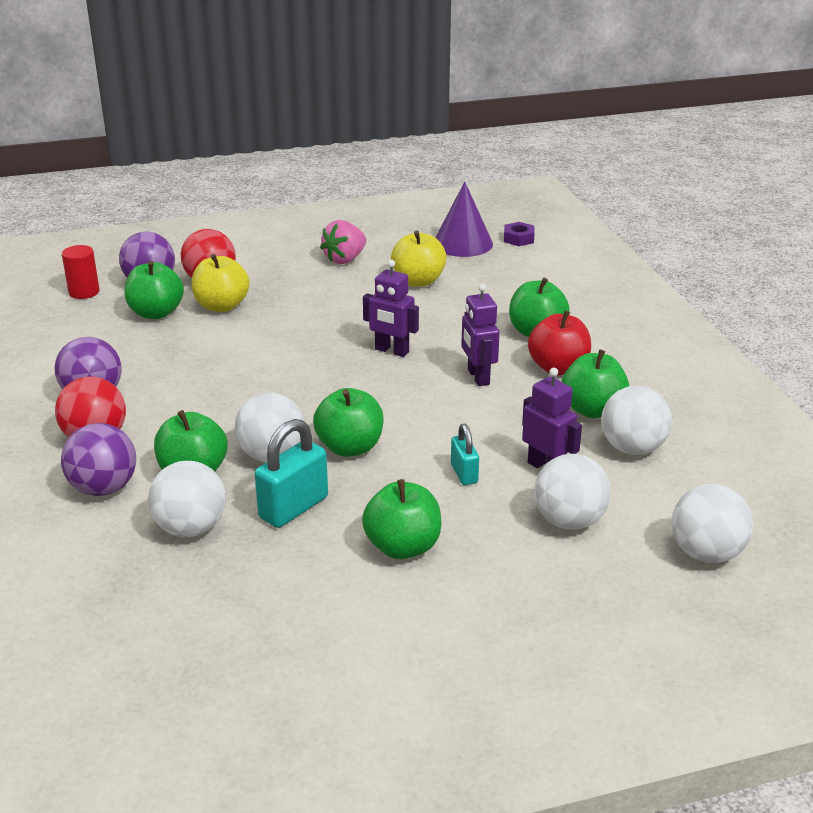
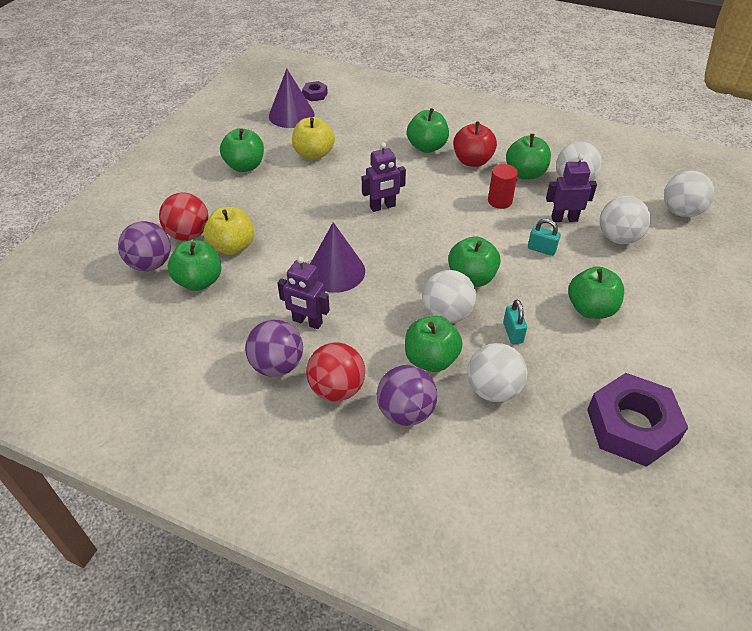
camera: 50 degrees left, 15 degrees up
red cylinder [62,245,100,299] -> red cylinder moved to [488,164,518,209]
turquoise padlock [255,419,328,528] -> turquoise padlock [503,299,527,344], size x0.58
pink strawberry [320,220,366,264] -> green apple [220,128,264,172]
purple robot [461,284,500,386] -> purple robot moved to [277,256,330,329]
none -> purple cone [310,222,365,293]
none -> purple nut [587,373,688,467]

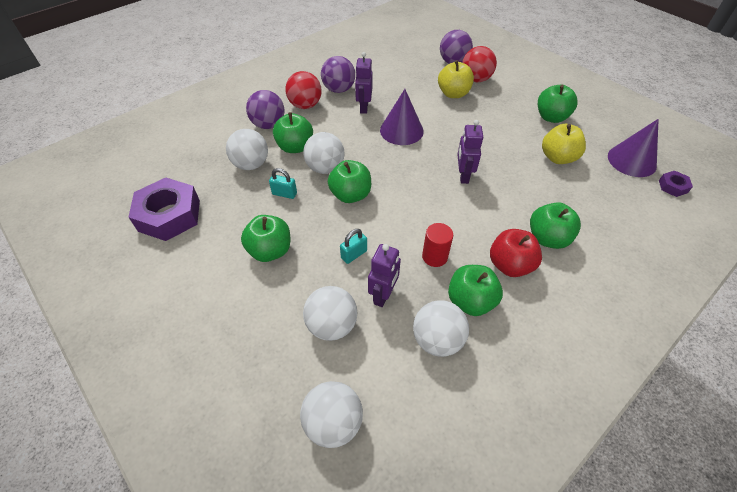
camera: 115 degrees right, 5 degrees up
green apple [168,240,222,291] -> none
purple robot [277,256,330,329] -> purple robot turned 45 degrees counterclockwise [355,52,373,114]

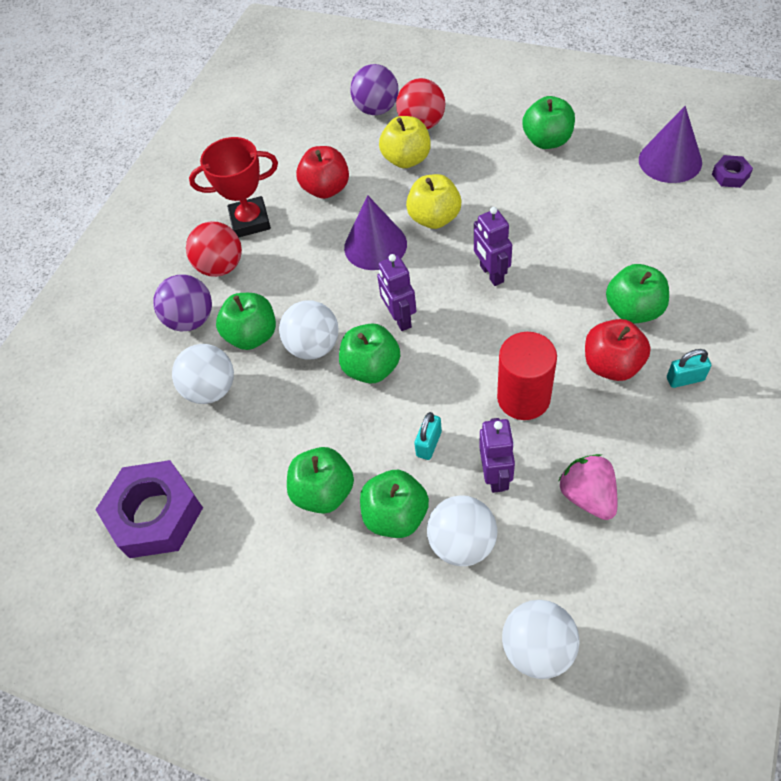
camera: 20 degrees left, 5 degrees up
turquoise padlock [269,168,297,199] -> turquoise padlock moved to [667,349,711,388]
purple ball [321,56,355,93] -> red trophy [189,137,278,237]
purple robot [355,52,373,114] -> purple robot moved to [377,254,416,331]
white ball [413,300,469,357] -> pink strawberry [559,454,617,520]
red cylinder [422,223,453,267] -> red cylinder [497,332,557,420], size x1.55
green apple [448,265,503,316] -> green apple moved to [360,470,429,538]
yellow apple [542,124,586,164] -> yellow apple moved to [406,174,462,229]
none -> red apple [296,146,349,199]

